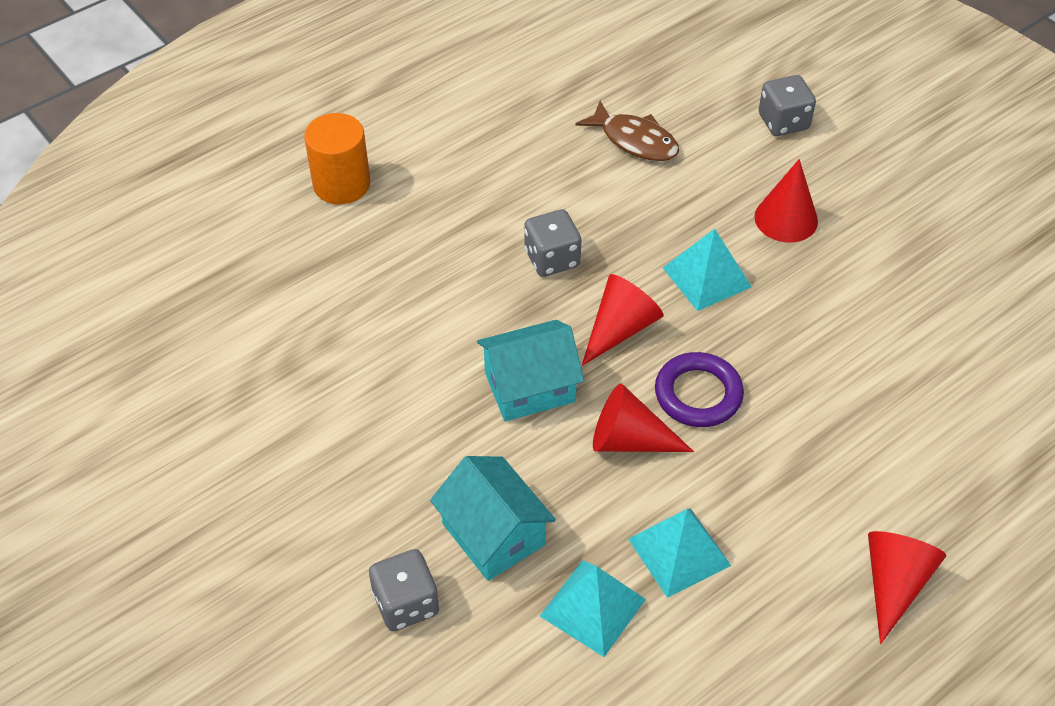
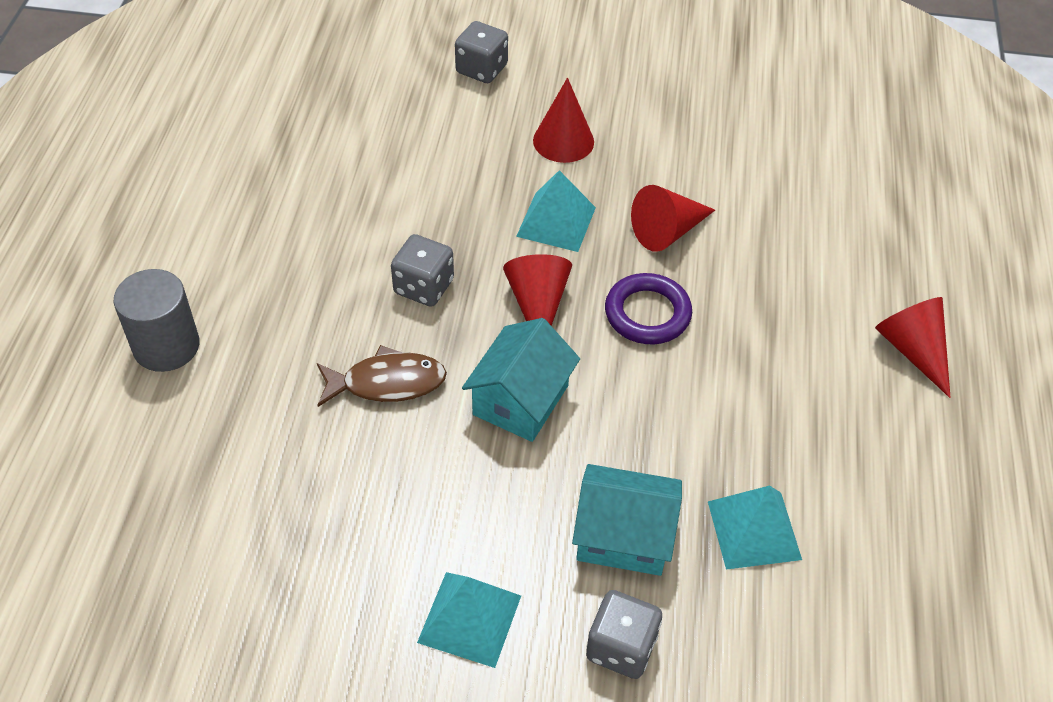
camera: 45 degrees left, 0 degrees up
orange cylinder [304,113,370,205] -> grey cylinder [114,269,200,372]
brown fish [575,101,679,161] -> brown fish moved to [317,345,447,407]
red cone [593,384,694,452] -> red cone moved to [631,185,715,252]
turquoise pyramid [628,508,731,598] -> turquoise pyramid moved to [417,572,521,668]

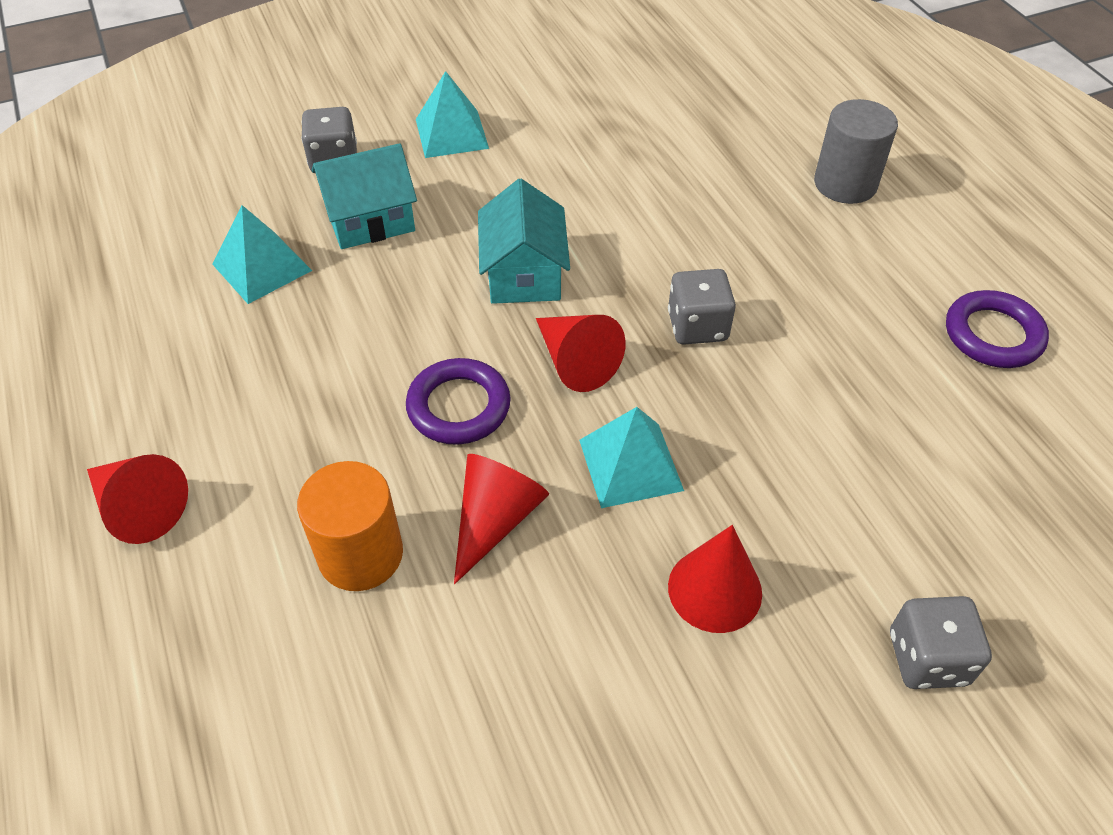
camera: 150 degrees right, 0 degrees up
brown fish [317,345,447,407] -> none
none -> orange cylinder [297,461,403,591]
none -> purple ring [946,290,1049,368]

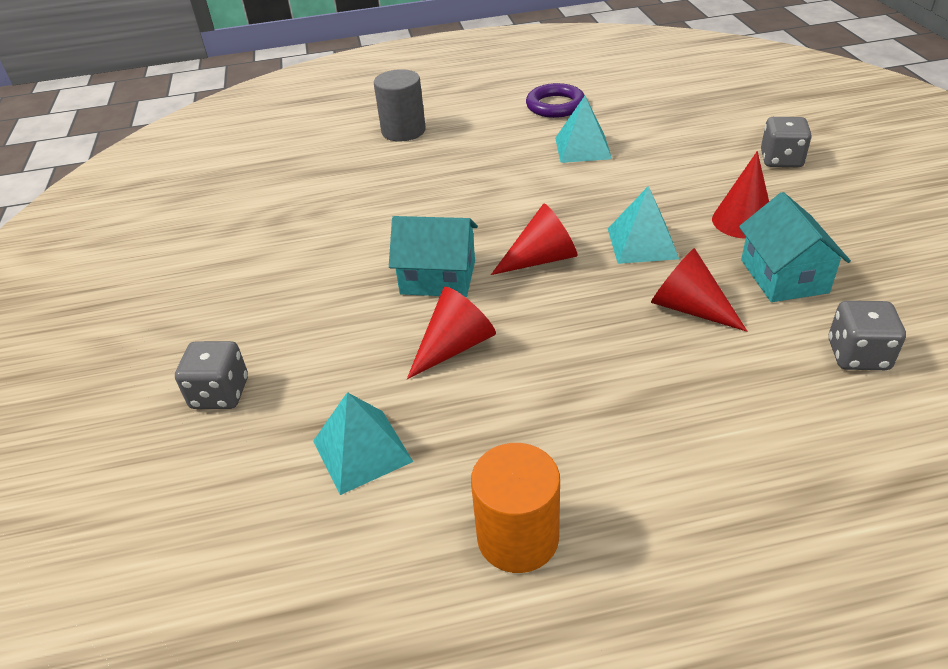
camera: 75 degrees left, 10 degrees down
red cone [87,454,188,544] -> red cone moved to [407,287,496,379]
orange cylinder [297,461,403,591] -> orange cylinder moved to [471,443,560,573]
turquoise house [312,143,417,249] -> turquoise house moved to [739,192,851,302]
purple ring [406,358,511,445] -> none
turquoise pyramid [416,71,489,158] -> turquoise pyramid moved to [555,96,612,163]
grey dice [668,269,736,345] -> grey dice moved to [829,301,906,370]

